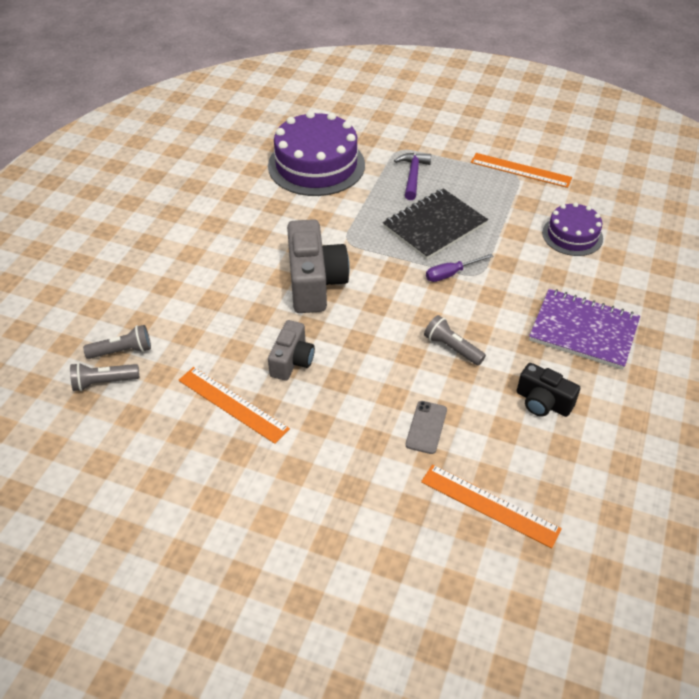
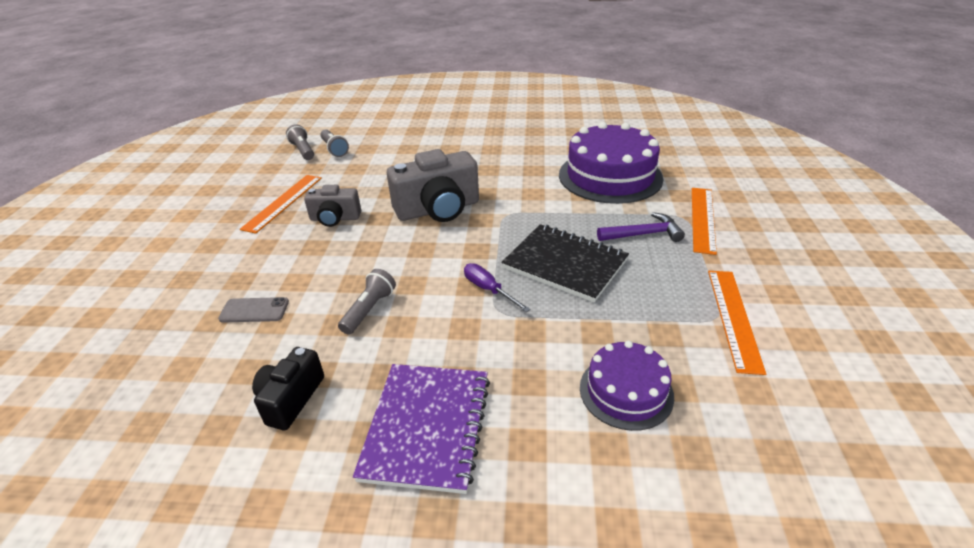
camera: 75 degrees right, 10 degrees down
orange ruler [421,464,562,548] -> orange ruler moved to [692,188,717,255]

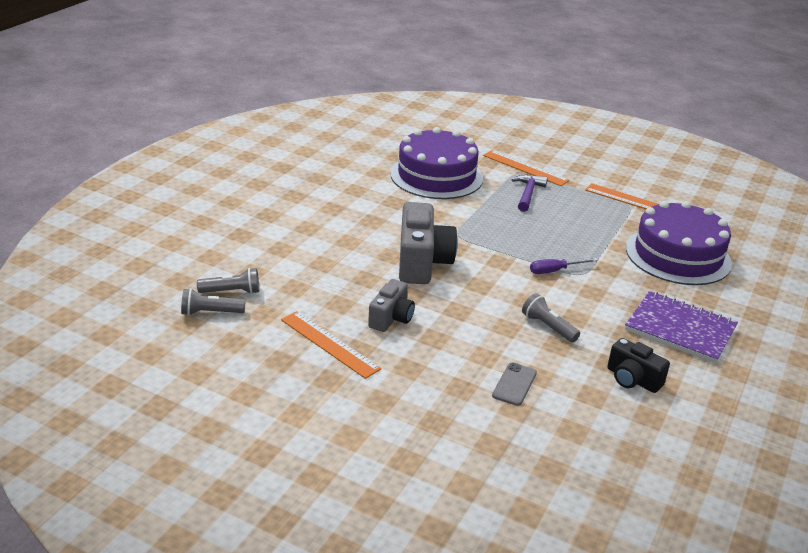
camera: 70 degrees left, 5 degrees down
black notebook [501,224,629,302] -> none
purple cake [580,341,674,431] -> purple cake [626,201,732,285], size x1.77

